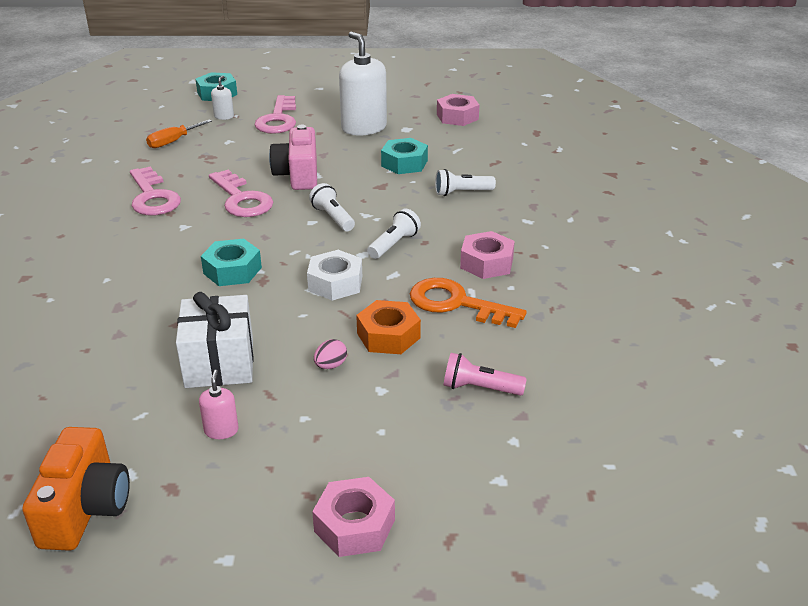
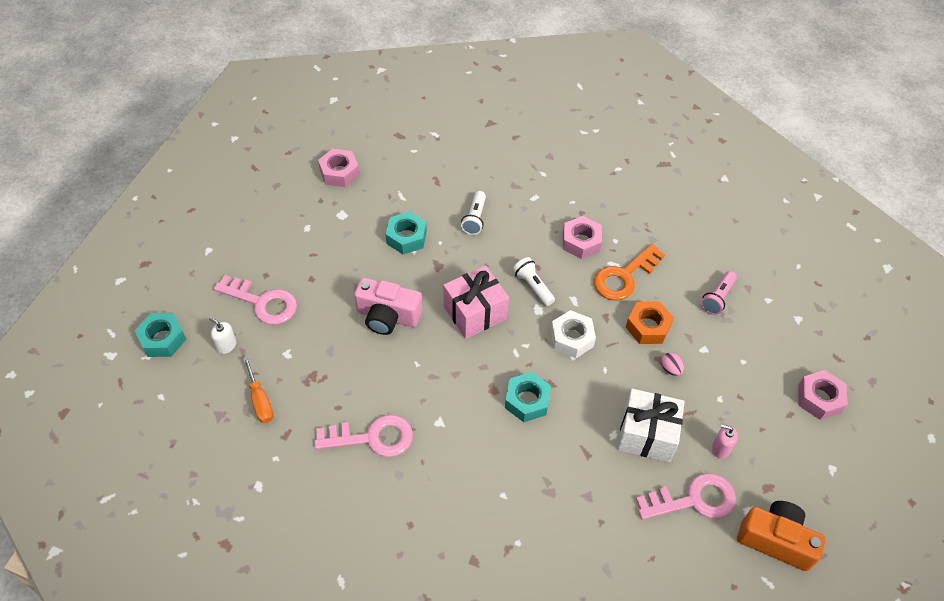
camera: 70 degrees left, 20 degrees up
pink key [209,170,273,217] -> pink key moved to [636,473,736,520]
white flashlight [309,183,355,231] -> pink gift [443,265,509,339]
white soap dispenser [339,32,387,136] -> none

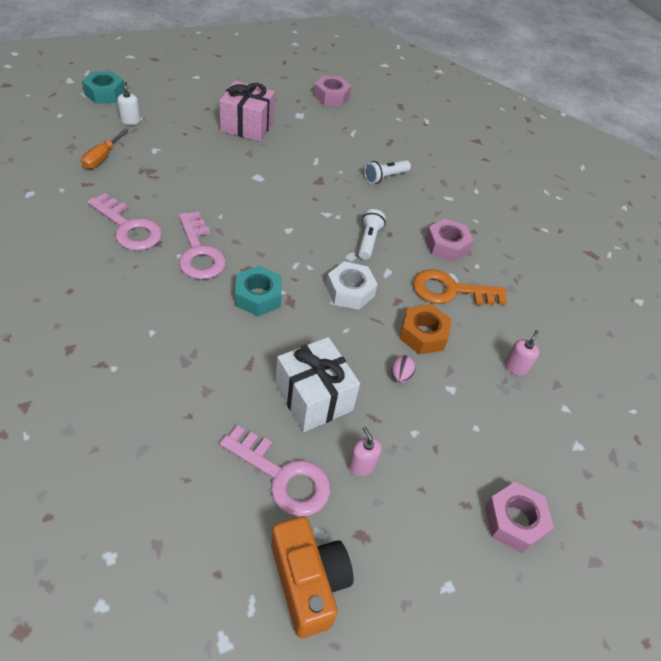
camera: 40 degrees right, 5 degrees down
pink key [214,275,297,325] -> pink key moved to [179,212,226,280]
pink camera [354,278,422,335] -> none
turquoise nut [386,211,427,254] -> none
pink gift [443,265,509,339] -> pink gift moved to [219,81,275,142]
pink flashlight [701,271,737,315] -> pink soap dispenser [505,330,539,376]

